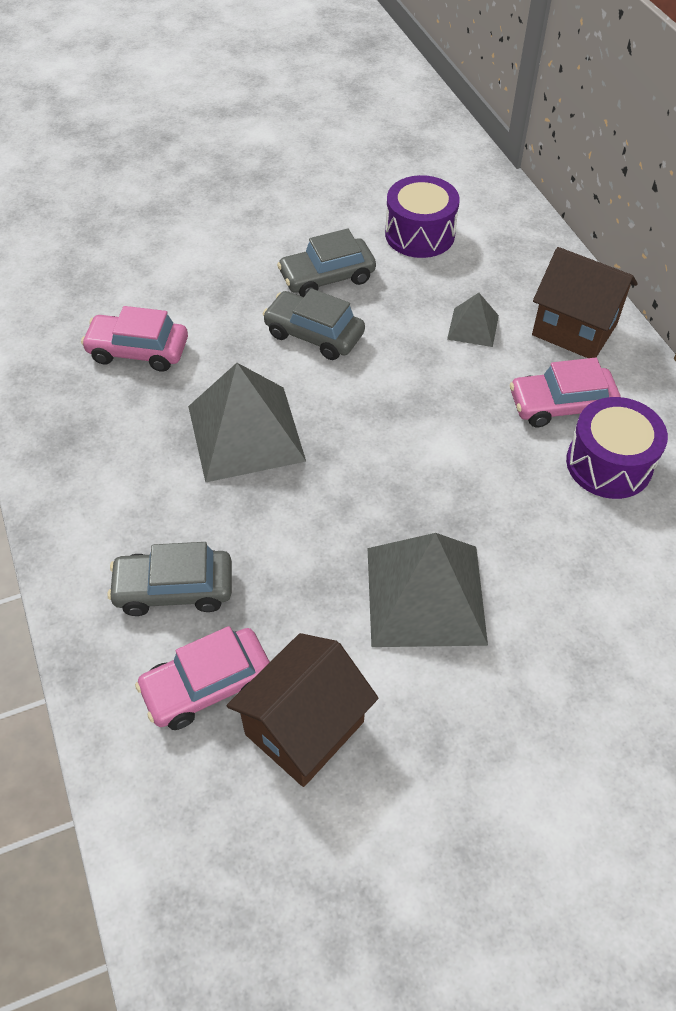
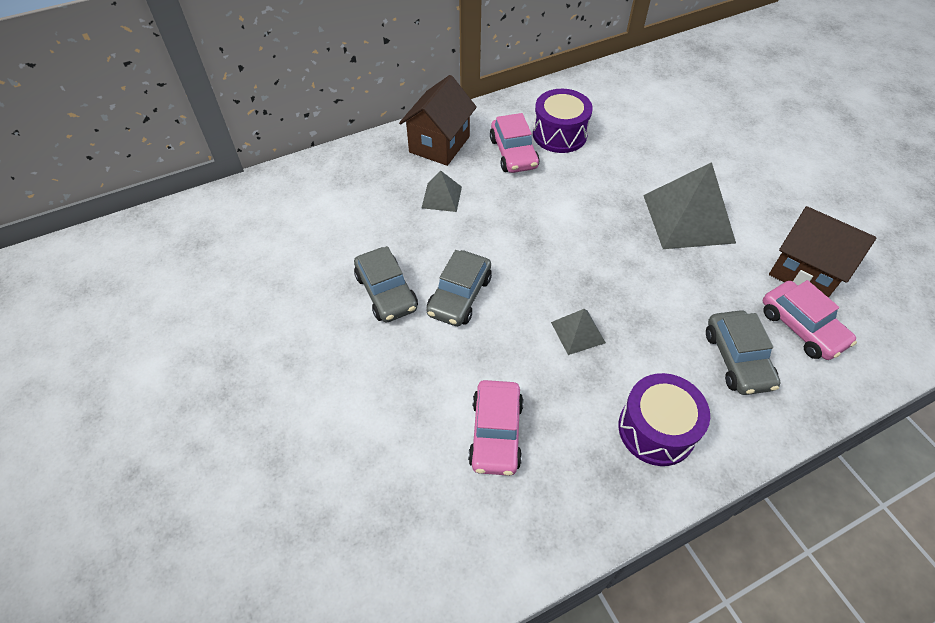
camera: 95 degrees left, 0 degrees up
grey pyramid [188,363,306,483] -> grey pyramid [551,309,606,355], size x0.50
purple drum [385,175,460,258] -> purple drum moved to [618,373,710,466]

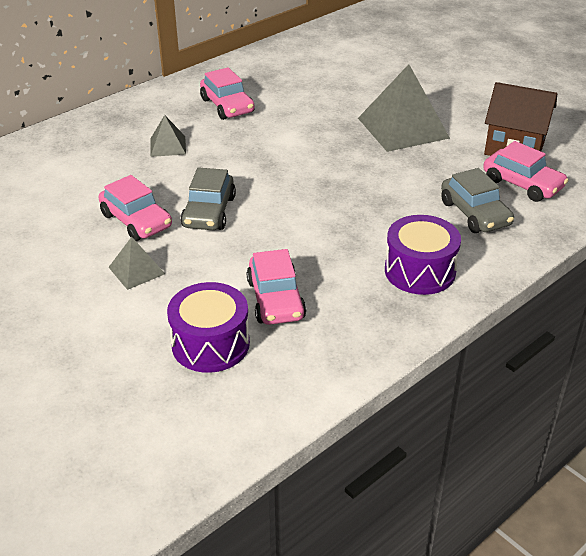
camera: 15 degrees left, 15 degrees down
grey car [354,246,418,322] -> pink car [98,175,172,241]
brown house [399,75,477,166] -> none
purple drum [533,89,593,153] -> purple drum moved to [167,282,250,373]
grey pyramid [551,309,606,355] -> grey pyramid moved to [109,237,165,290]

